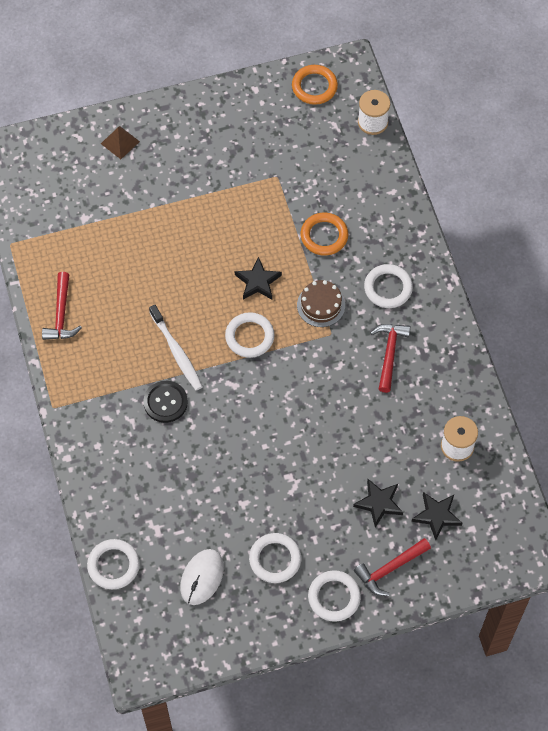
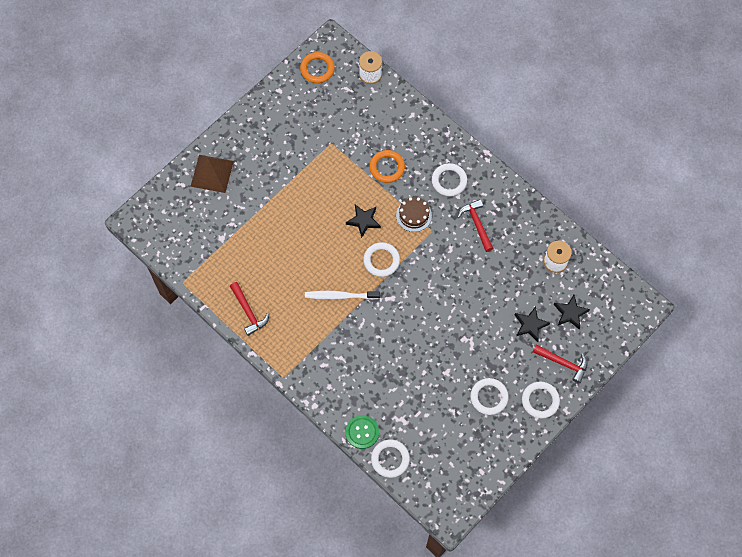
camera: 30 degrees left, 5 degrees up
brown pyramid [101,126,140,159] -> brown pyramid [190,155,234,193], size x1.68
black button [144,381,188,423] -> none
white toothbrush [149,305,203,391] -> white toothbrush turned 150 degrees clockwise [305,291,380,299]
white mouse [180,549,224,605] -> none
red hammer [354,538,431,596] -> red hammer turned 90 degrees counterclockwise [533,345,588,383]
none -> green button [346,415,379,449]

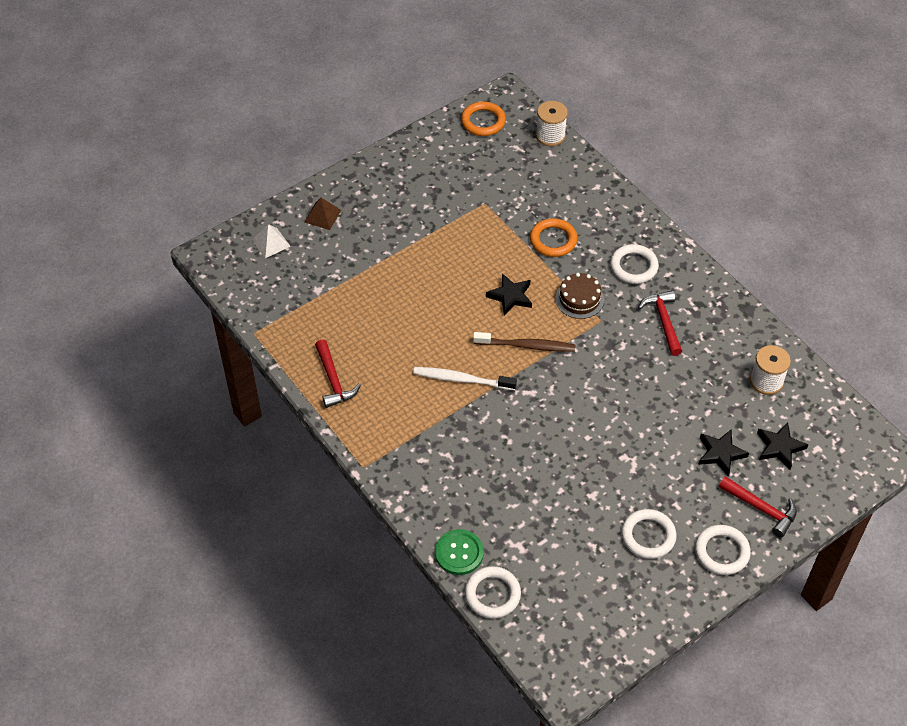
camera: 10 degrees right, 15 degrees down
brown pyramid [190,155,234,193] -> brown pyramid [304,197,341,230], size x0.60
white ring [363,242,400,277] -> brown toothbrush [473,332,575,352]
none -> white pyramid [252,224,291,258]

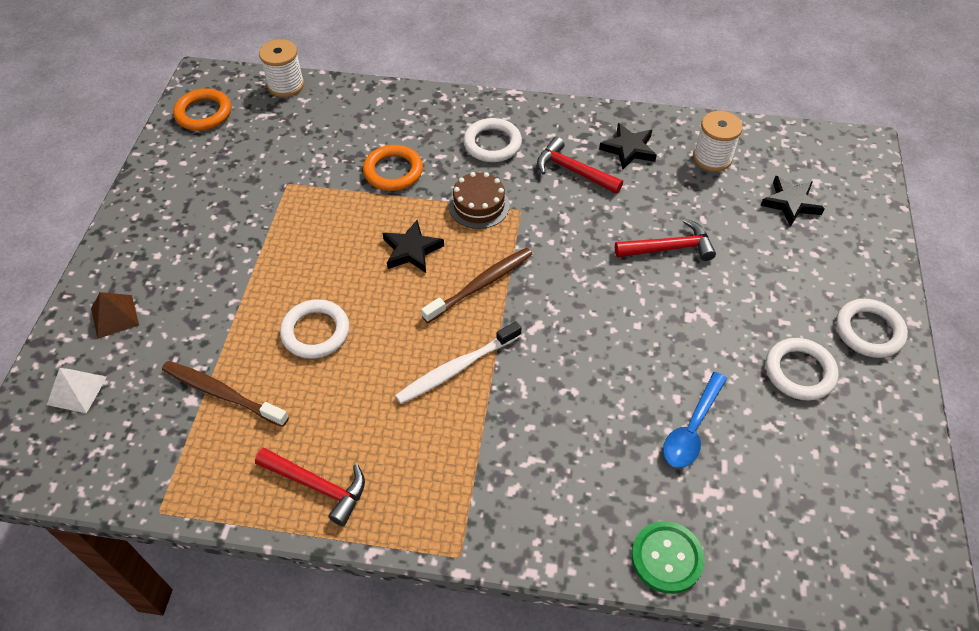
camera: 45 degrees left, 0 degrees up
white ring [465,566,521,619] -> white ring moved to [280,299,349,359]
black star [698,429,749,476] -> black star moved to [599,123,657,169]
red hammer [719,476,797,538] -> red hammer moved to [615,219,716,261]
none -> brown toothbrush [162,361,289,427]
none -> blue spoon [663,372,727,468]

